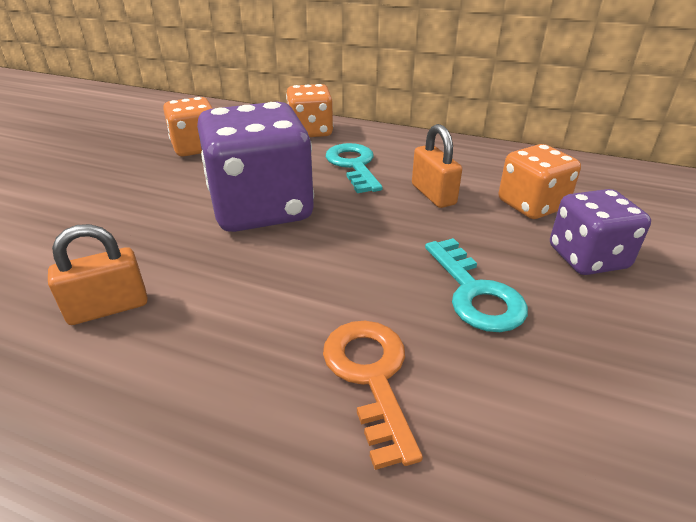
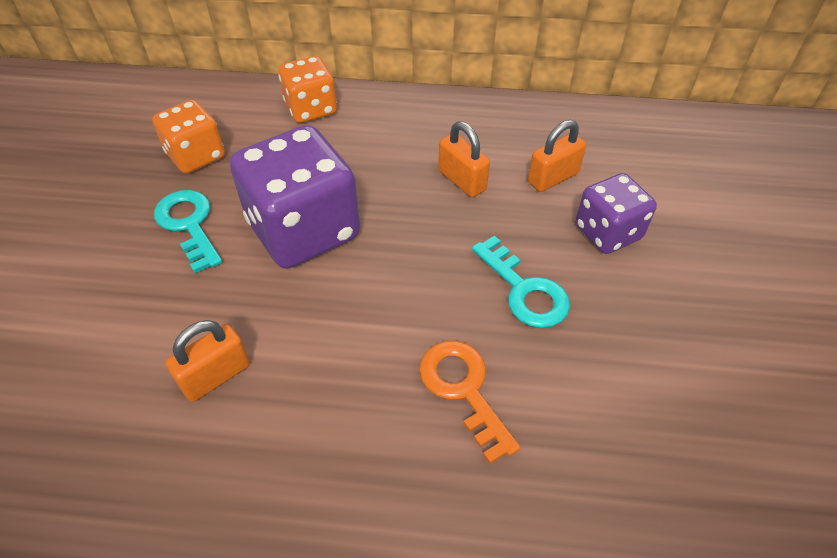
camera: 15 degrees left, 15 degrees up
turquoise key [326,143,383,193] -> turquoise key moved to [154,190,222,273]
orange dice [499,144,581,219] -> orange padlock [528,120,586,192]

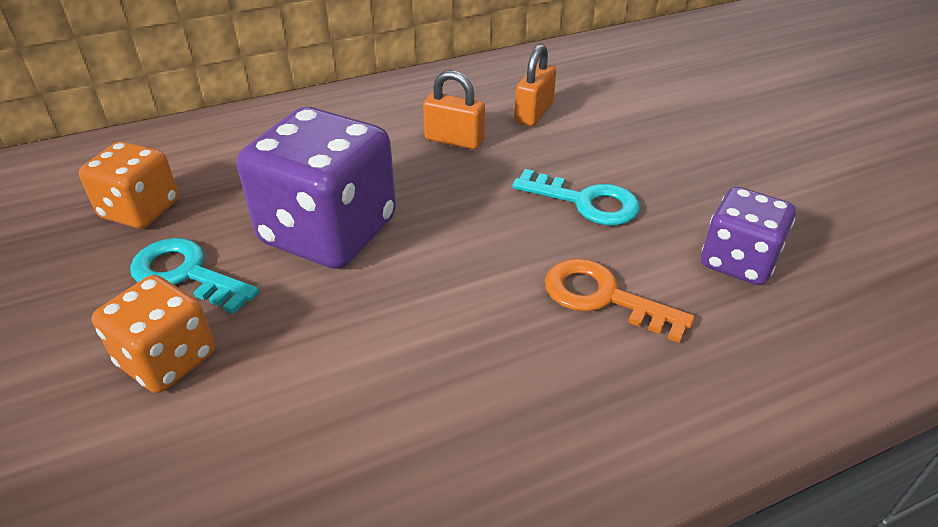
camera: 30 degrees left, 10 degrees down
orange padlock [166,320,250,402] -> none
orange dice [278,56,337,123] -> orange dice moved to [92,275,215,393]
purple dice [575,173,657,254] -> purple dice moved to [701,187,796,285]

